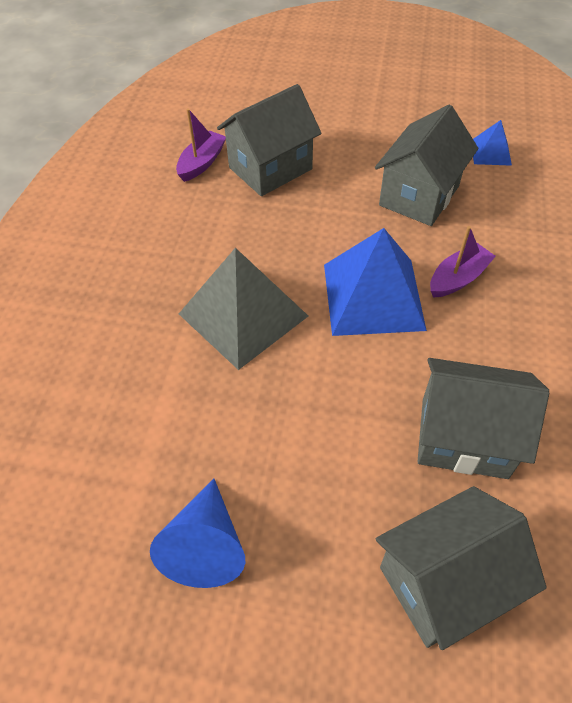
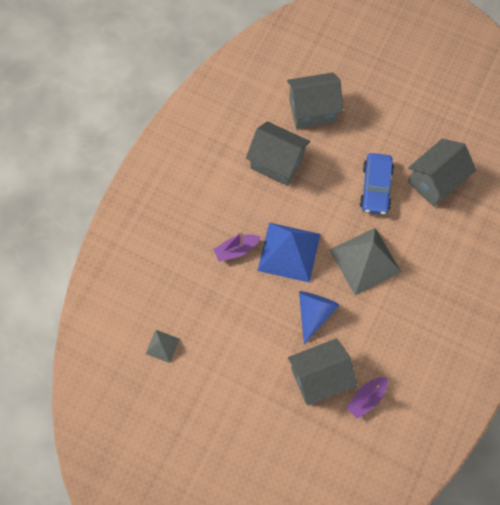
camera: 165 degrees left, 15 degrees up
blue cone [150,479,245,588] -> blue cone moved to [299,291,339,344]
grey house [375,105,478,226] -> grey house moved to [408,139,476,207]
blue pyramid [473,120,512,166] -> grey pyramid [146,330,180,363]
none -> blue car [360,153,394,215]

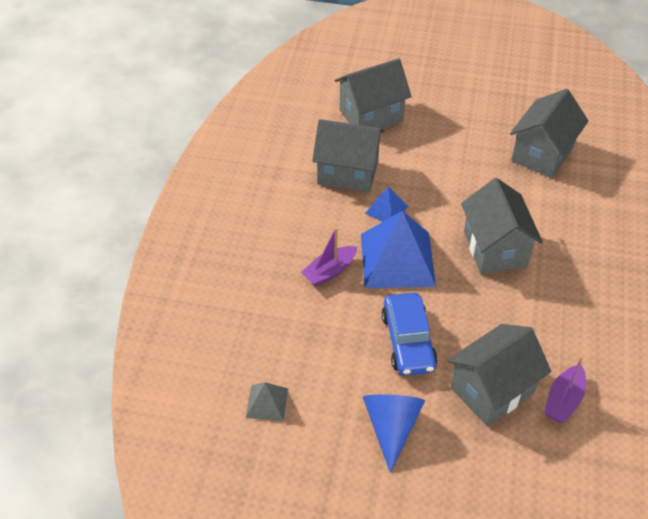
camera: 15 degrees left, 20 degrees down
blue cone [299,291,339,344] -> blue cone moved to [363,395,425,473]
grey pyramid [330,228,401,295] -> grey house [461,178,543,274]
blue car [360,153,394,215] -> blue car moved to [382,293,438,376]
none -> blue pyramid [365,187,408,222]

